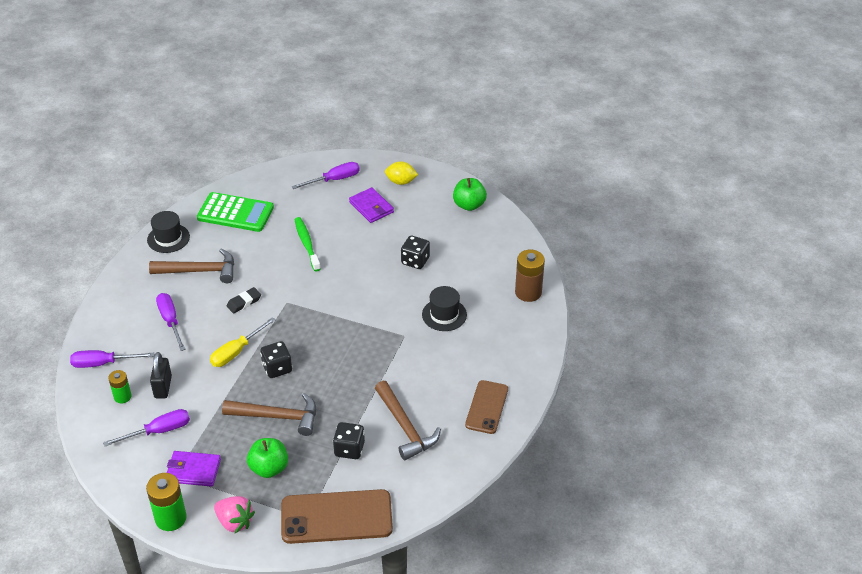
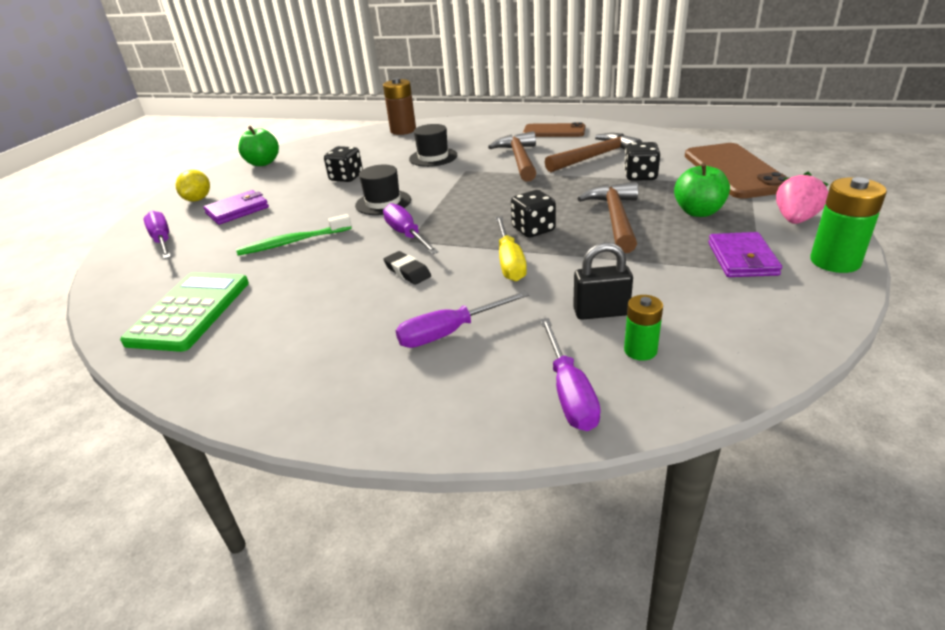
camera: 90 degrees left, 10 degrees down
purple screwdriver [103,409,190,446] -> purple screwdriver moved to [383,203,439,254]
black hat [147,211,190,253] -> black hat moved to [355,165,411,215]
brown hammer [149,249,234,283] -> brown hammer moved to [488,131,536,182]
yellow screwdriver [210,317,276,367] -> yellow screwdriver turned 45 degrees clockwise [495,216,527,281]

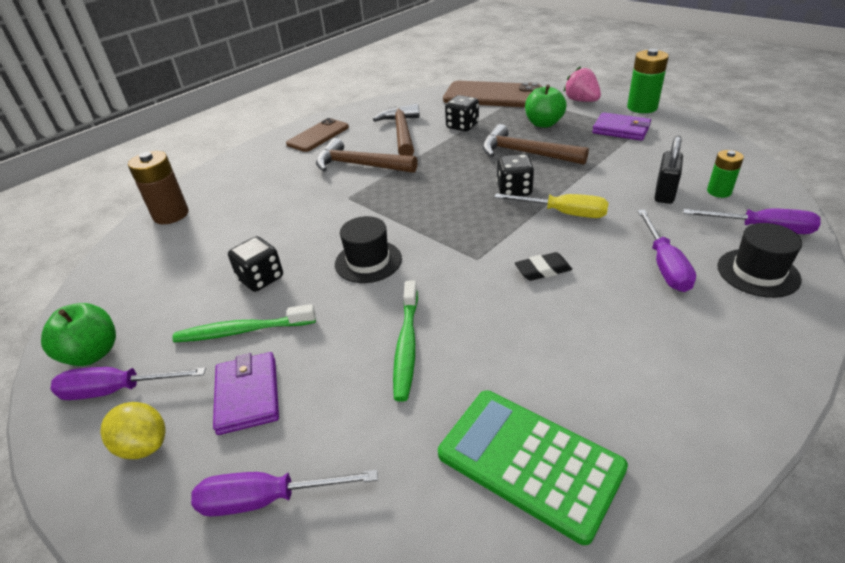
camera: 65 degrees left, 5 degrees up
purple screwdriver [383,203,439,254] -> purple screwdriver moved to [51,367,206,400]
black hat [409,124,457,167] -> black hat moved to [717,223,802,298]
none -> green toothbrush [172,304,316,342]

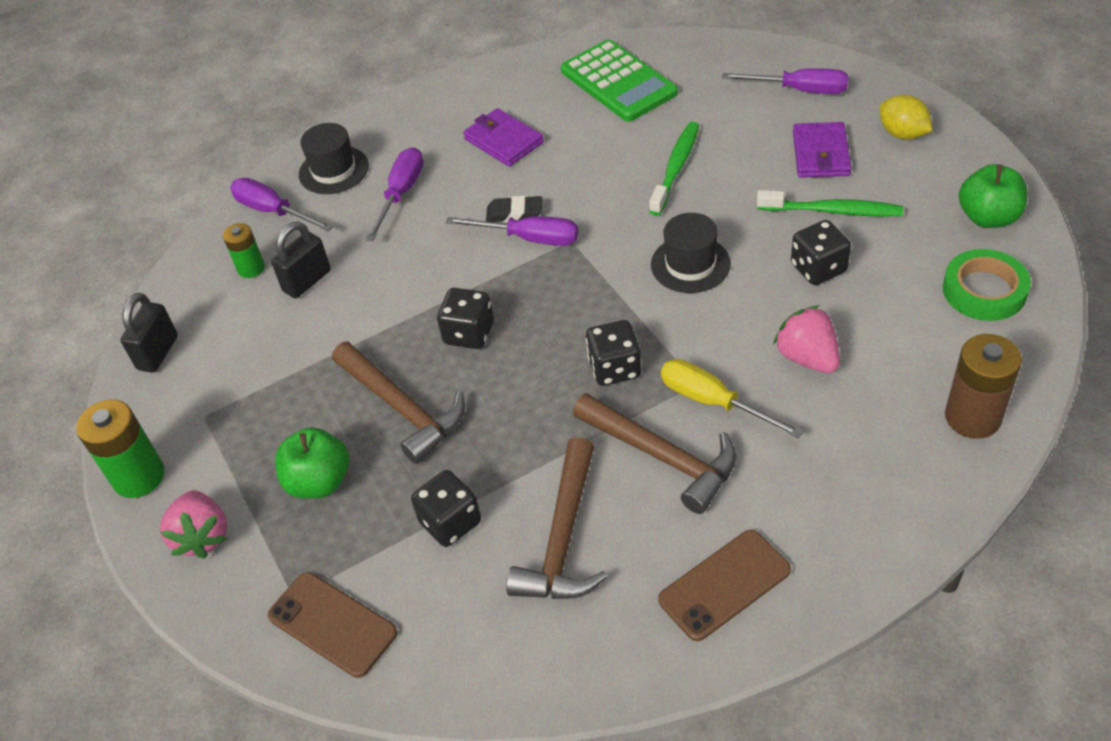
camera: 160 degrees left, 10 degrees up
purple screwdriver [51,367,206,400] -> purple screwdriver moved to [446,216,578,246]
brown phone [443,81,542,107] -> brown phone [268,572,397,678], size x0.62
yellow screwdriver [494,193,609,218] -> yellow screwdriver moved to [661,359,803,438]
purple wallet [592,112,651,141] -> purple wallet moved to [463,108,544,167]
none -> black padlock [121,293,178,373]
none -> black dice [586,320,641,386]
none -> pink strawberry [773,305,840,373]
none -> green tape [943,249,1031,321]

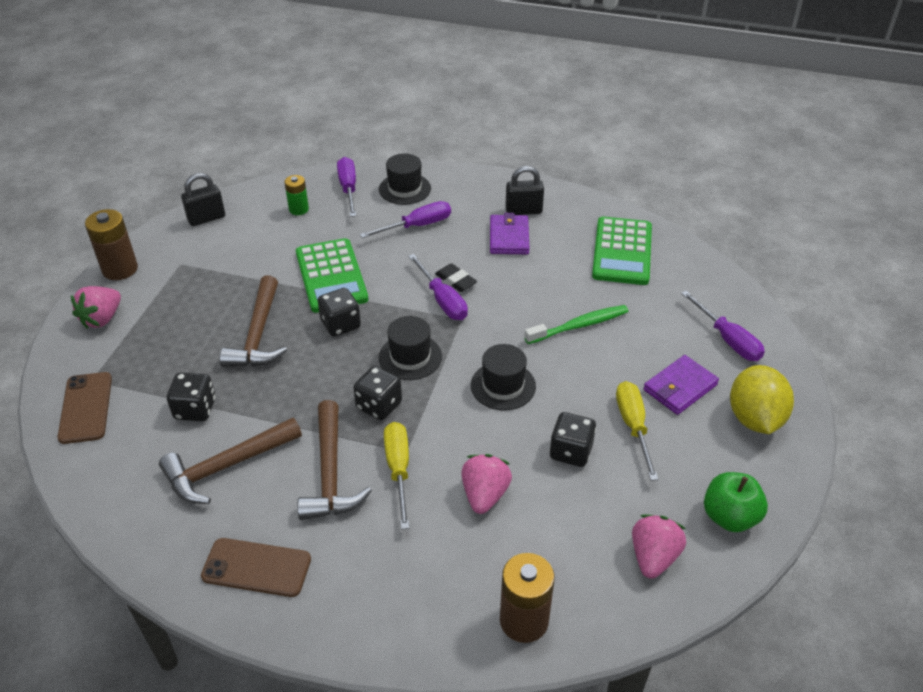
camera: 40 degrees right, 5 degrees down
green battery [76,399,165,498] -> brown battery [85,209,138,280]
black padlock [271,221,331,298] -> black padlock moved to [505,166,544,215]
green apple [275,427,349,499] -> none
green toothbrush [757,190,903,217] -> yellow screwdriver [616,381,658,481]
yellow lemon [880,95,932,140] -> yellow lemon [730,365,794,434], size x1.53
green tape [943,249,1031,321] -> pink strawberry [632,514,686,579]
none -> green calculator [296,238,368,313]
none -> black hat [379,316,442,380]

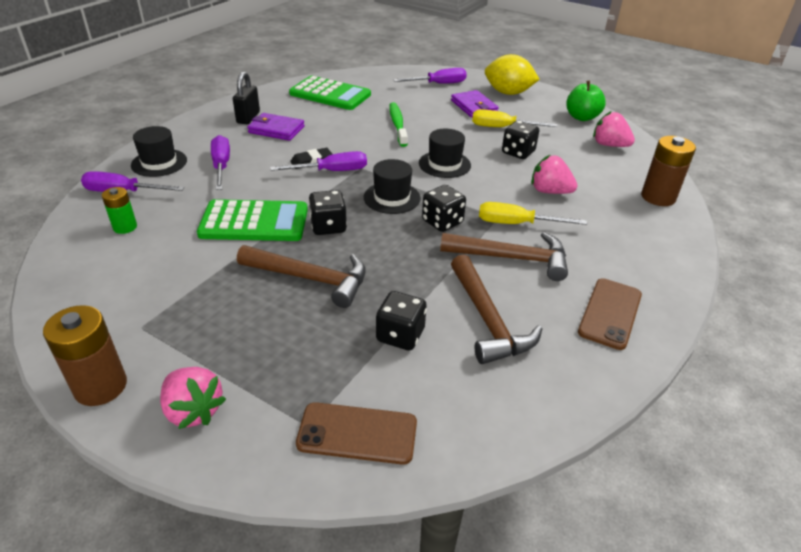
camera: 75 degrees left, 5 degrees down
black padlock [181,173,225,226] -> none

